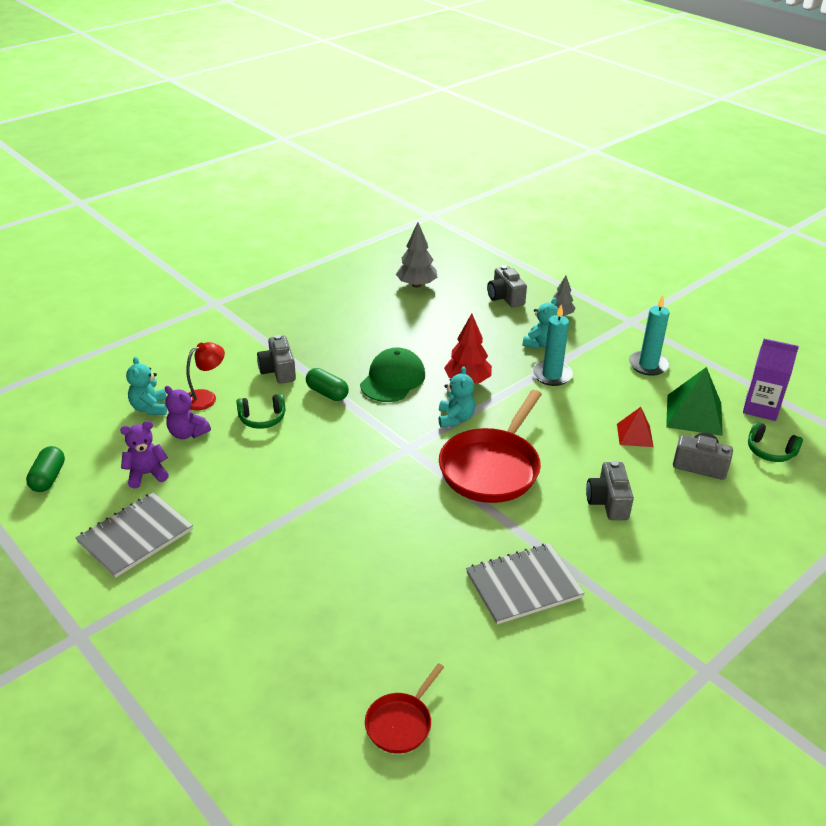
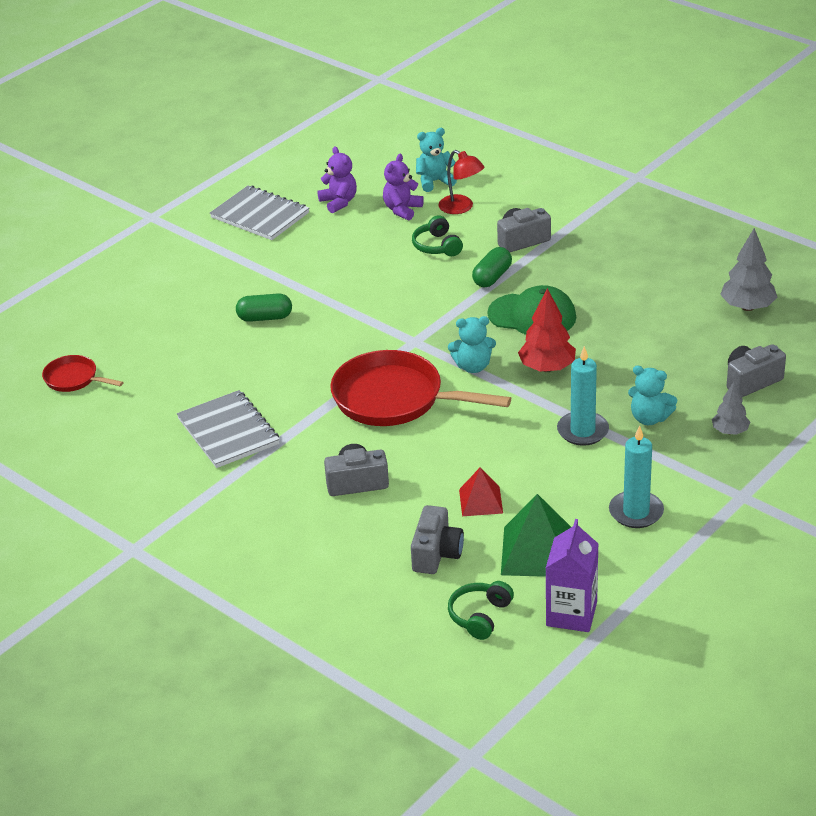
camera: 85 degrees right, 0 degrees up
green capsule [26,446,65,492] -> green capsule moved to [236,293,292,322]

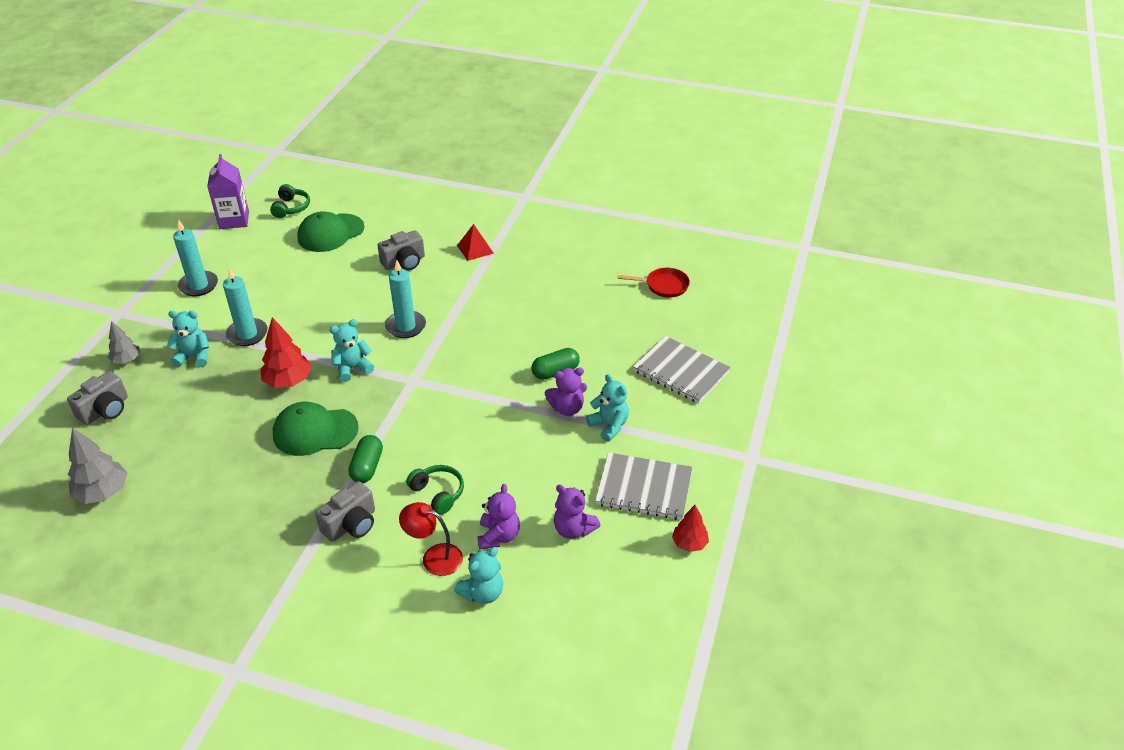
camera: 155 degrees right, 5 degrees up
grey notebook [177,390,280,468] -> grey notebook moved to [633,336,731,404]
red pan [330,350,511,426] -> turquoise candle [385,260,426,338]
grey camera [411,505,464,574] -> green cap [297,211,364,252]
red pyramid [459,468,503,516] -> red pyramid moved to [457,224,494,261]
green pyramid [501,494,571,577] -> none
none -> purple teddy bear [545,367,587,416]
none -> turquoise teddy bear [586,374,629,442]
none -> red tree [672,505,709,552]

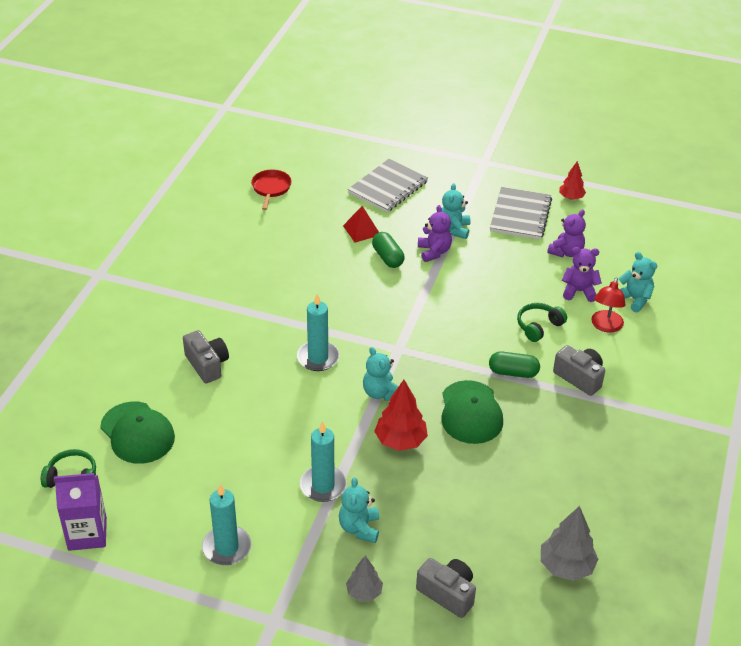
camera: 90 degrees left, 0 degrees up
red pyramid [457,224,494,261] -> red pyramid moved to [343,206,379,242]
turquoise teddy bear [586,374,629,442] -> turquoise teddy bear turned 45 degrees counterclockwise [442,183,470,239]

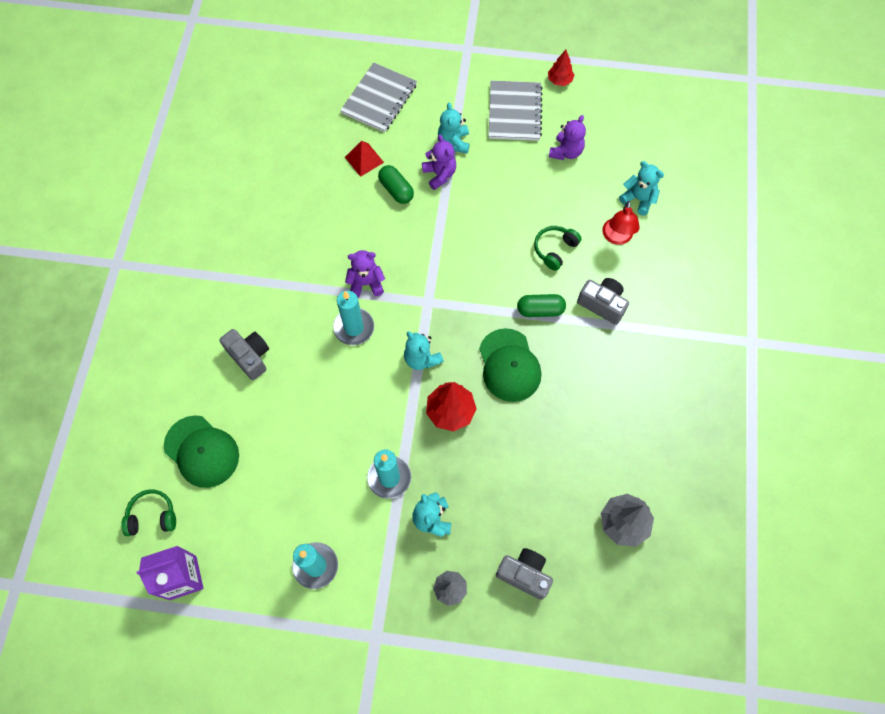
camera: 10 degrees left, 25 degrees up
red pan [251,169,292,210] -> none
purple teddy bear [562,247,602,302] -> purple teddy bear moved to [345,250,385,298]

